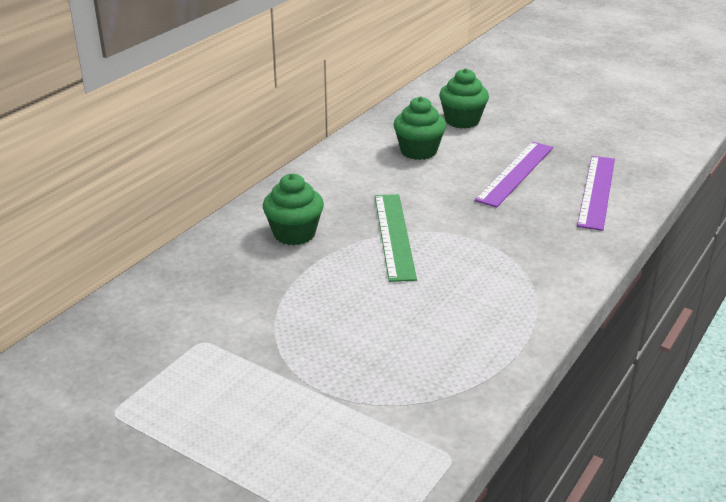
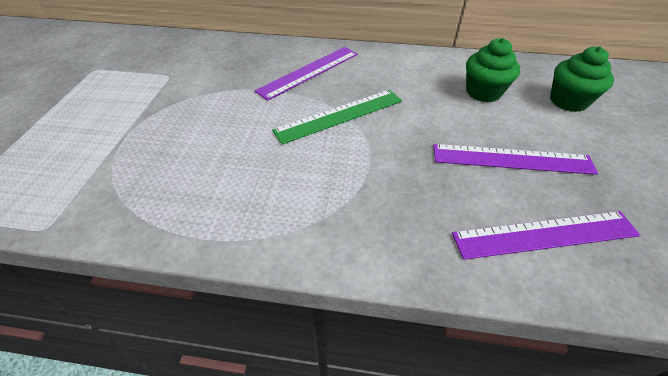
camera: 65 degrees right, 15 degrees up
green cupcake [263,174,324,245] -> purple ruler [255,47,358,101]

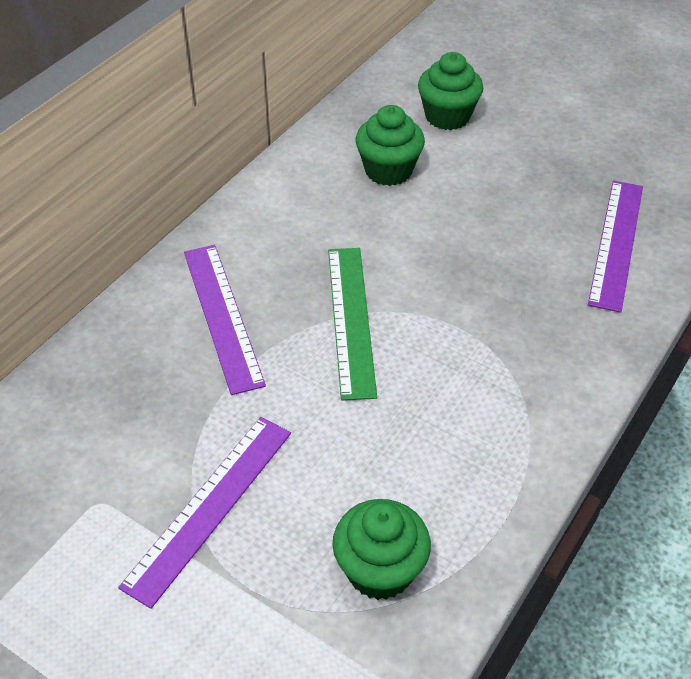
camera: 65 degrees left, 0 degrees up
purple ruler [433,144,598,175] -> purple ruler moved to [118,417,291,609]
none -> green cupcake [332,499,431,600]

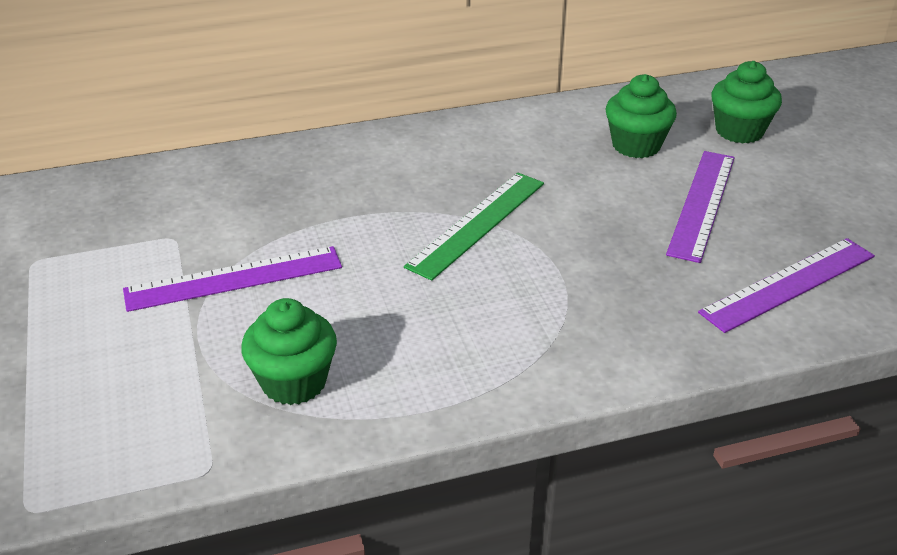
camera: 40 degrees right, 10 degrees down
purple ruler [184,245,266,395] -> purple ruler moved to [666,151,735,263]

